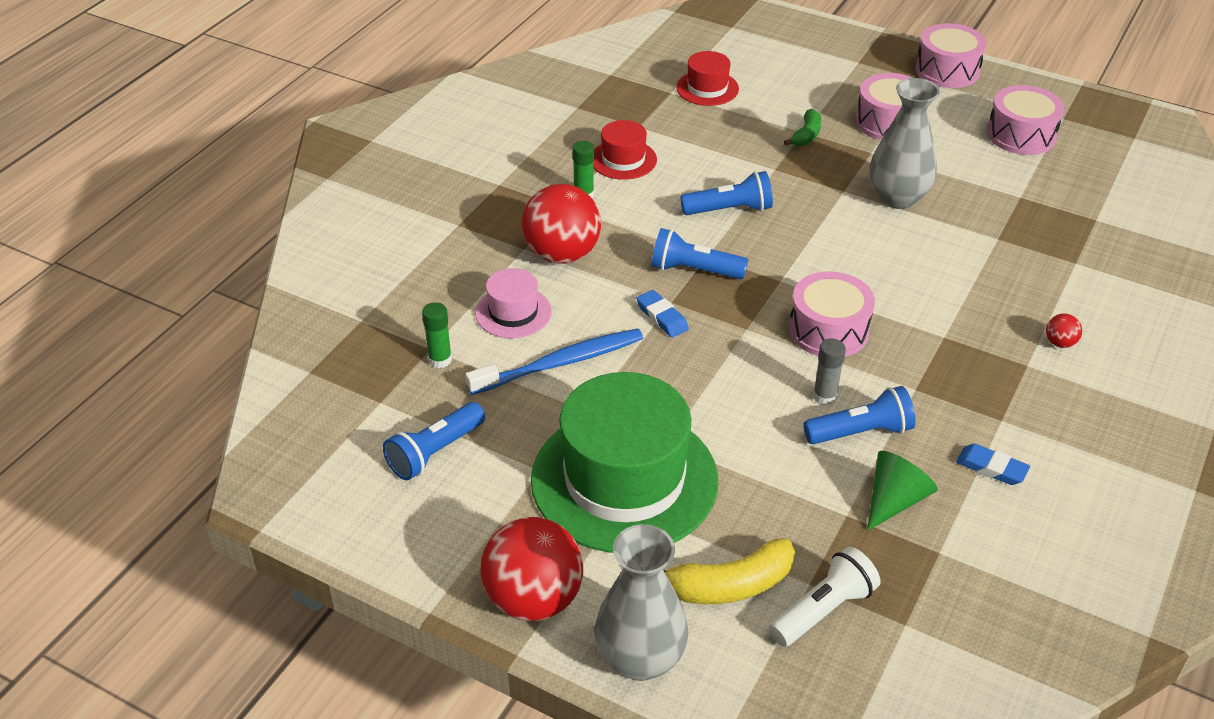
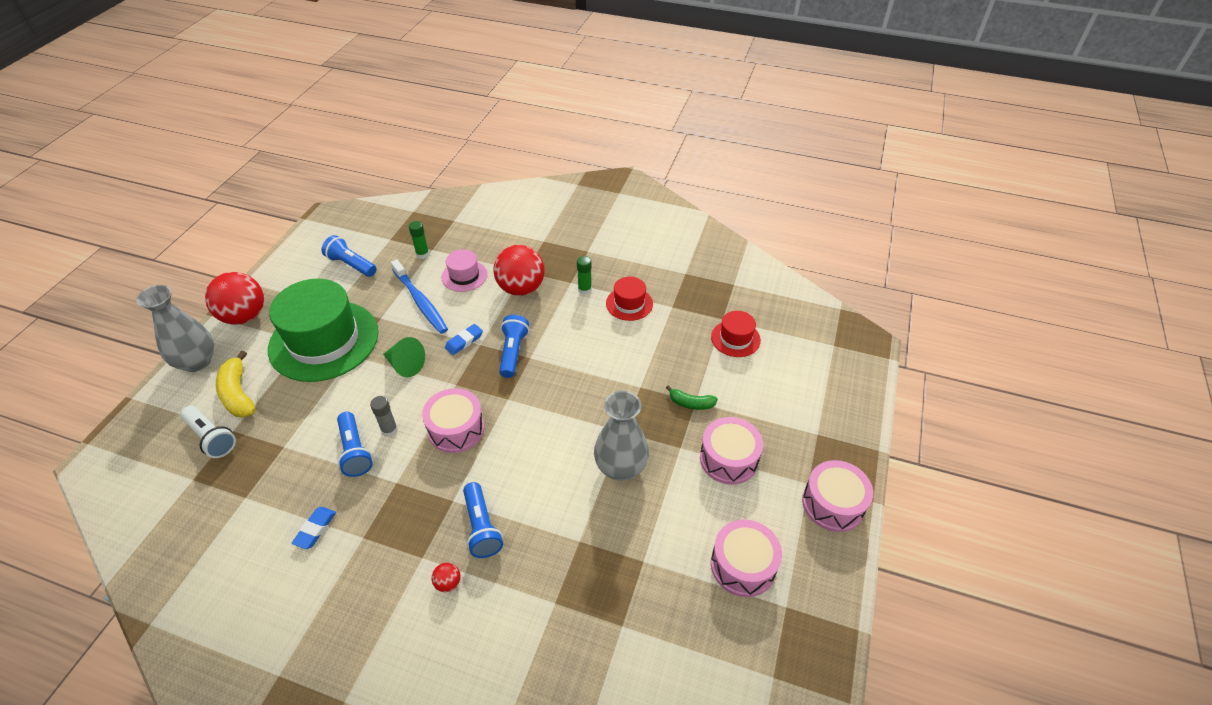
camera: 80 degrees right, 5 degrees up
blue flashlight [680,171,773,215] -> blue flashlight moved to [463,482,503,558]
green cone [867,451,938,531] -> green cone moved to [383,337,425,377]

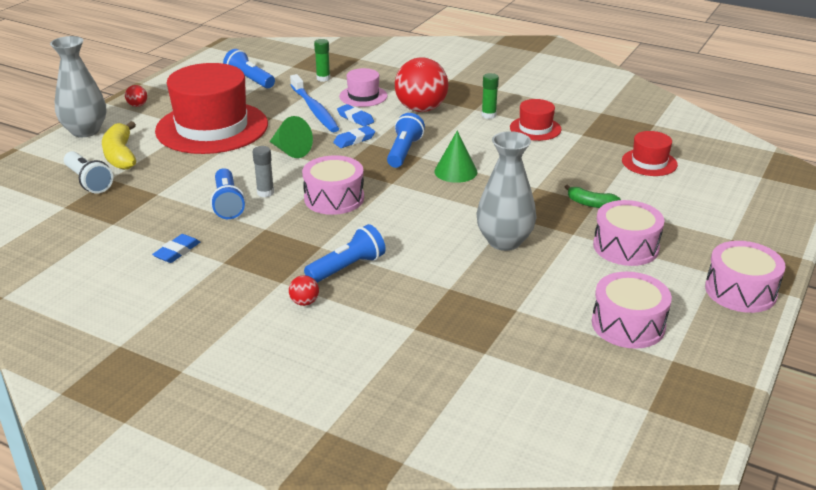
camera: 10 degrees right, 15 degrees down
red ball [205,272,264,325] -> red ball [125,85,147,107], size x0.41
green hat [268,279,378,382] -> red hat [155,63,268,154]
blue flashlight [463,482,503,558] -> blue flashlight turned 120 degrees counterclockwise [304,224,386,283]
none -> blue eraser [337,104,374,127]
none -> green cone [434,131,478,183]

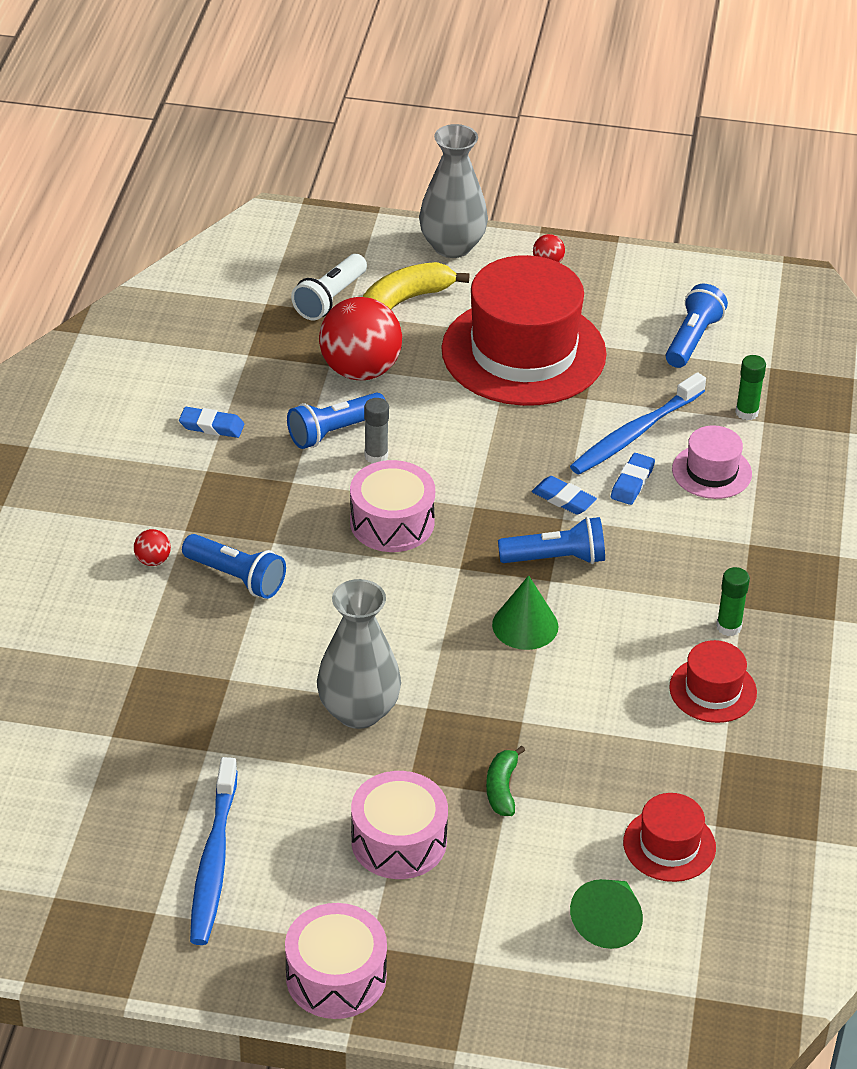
camera: 70 degrees right, 10 degrees up
green cone [269,116,313,158] -> green cone moved to [570,879,643,949]
red ball [395,57,448,112] -> red ball moved to [319,297,402,380]
pink drum [592,272,672,349] -> blue toothbrush [190,757,238,945]

